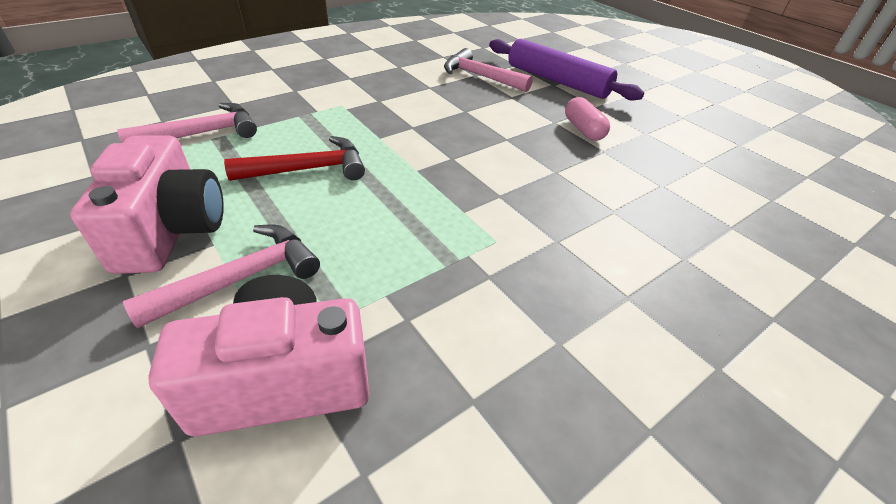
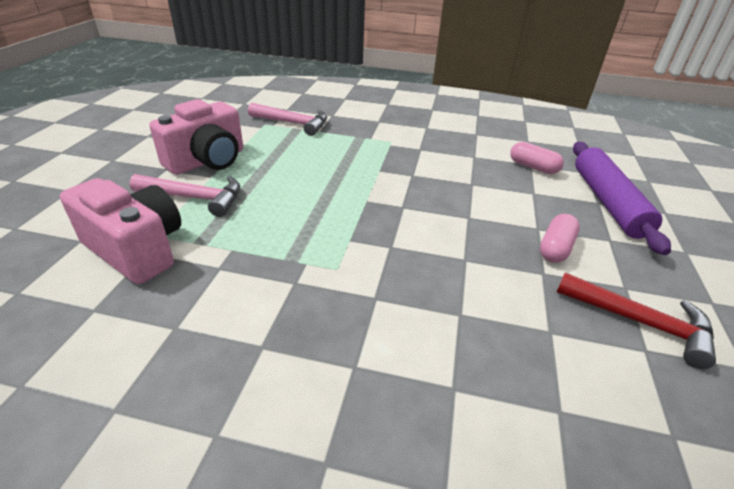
camera: 50 degrees right, 5 degrees down
red hammer [224,136,365,181] -> red hammer moved to [557,272,716,369]
pink hammer [444,48,533,92] -> pink capsule [510,142,564,174]

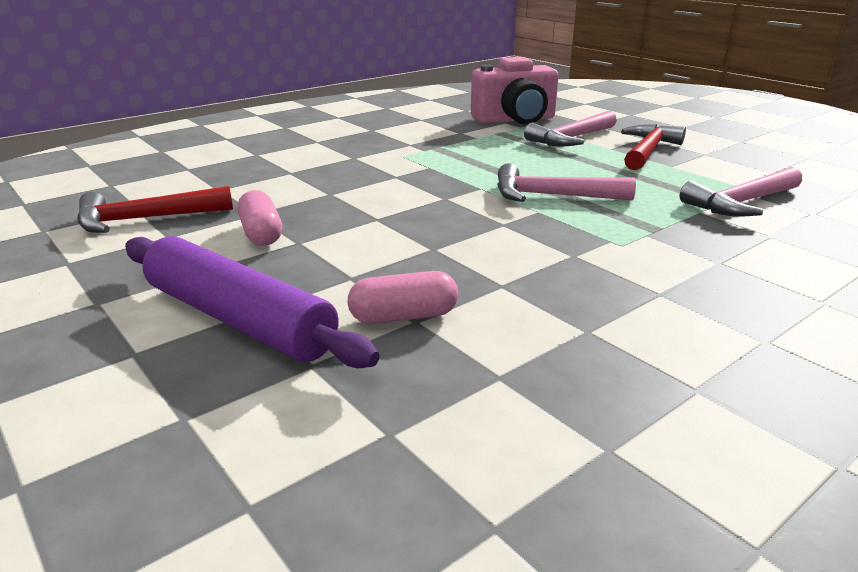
camera: 130 degrees right, 10 degrees down
pink camera [149,99,243,175] -> red hammer [621,124,686,170]
none -> pink hammer [497,163,636,202]

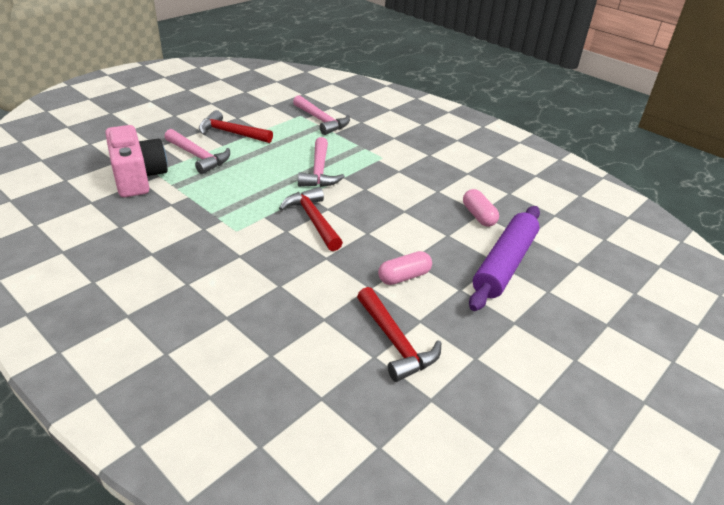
camera: 100 degrees left, 10 degrees up
none -> red hammer [279,187,343,251]

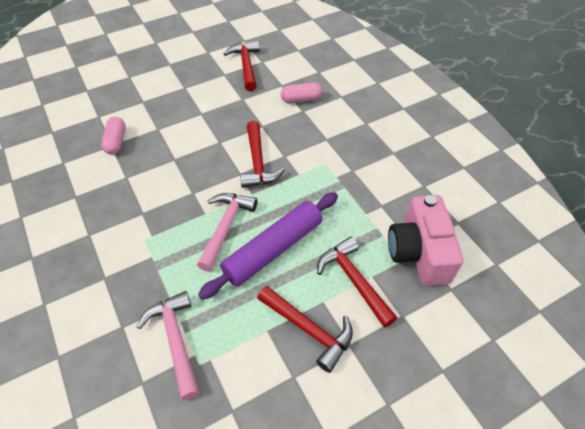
camera: 160 degrees left, 15 degrees up
pink hammer [165,129,230,174] -> red hammer [317,237,397,328]
pink capsule [378,251,432,285] -> pink capsule moved to [281,82,322,103]
purple rolling pin [469,206,540,311] -> purple rolling pin moved to [198,192,338,300]

